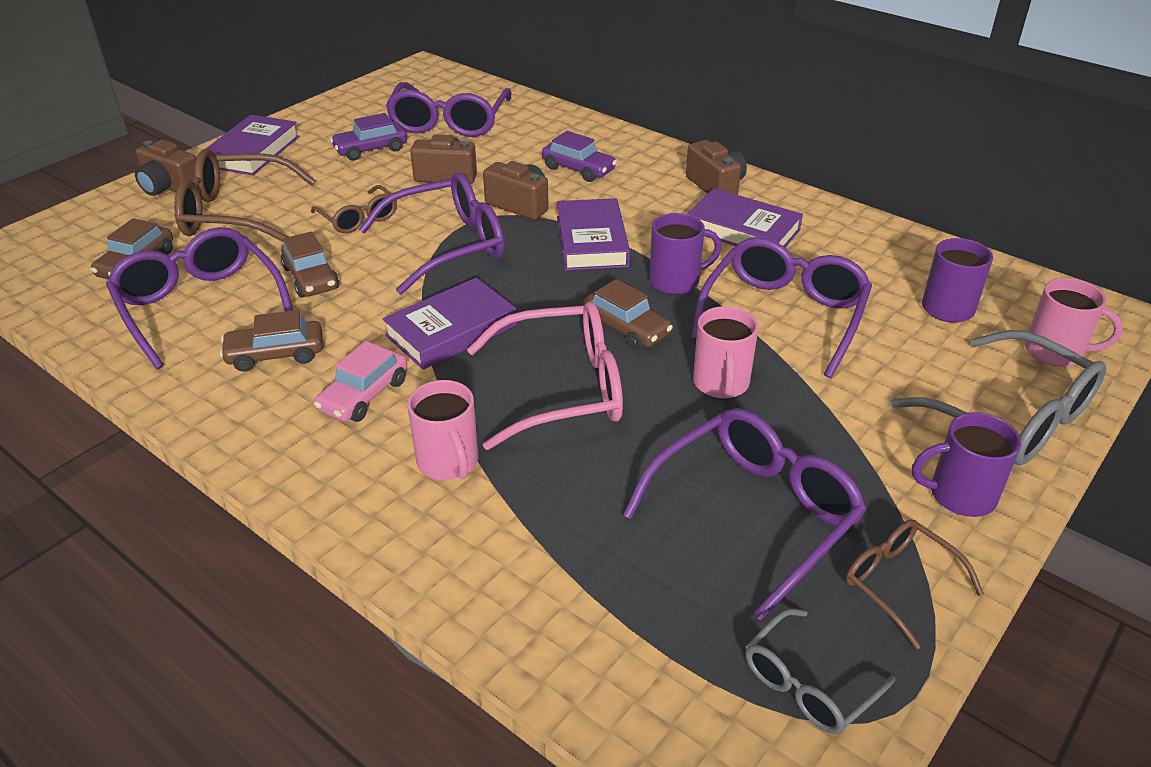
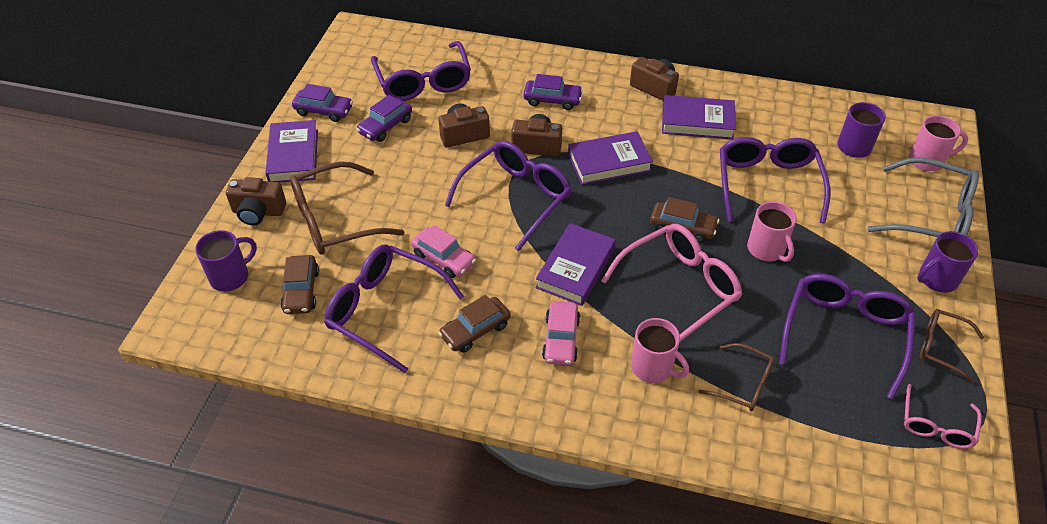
camera: 25 degrees left, 10 degrees up
brown car [281,231,339,298] -> pink car [411,225,476,278]
brown glasses [311,185,397,233] -> brown glasses moved to [698,343,775,411]
purple book [557,198,630,270] -> purple book turned 75 degrees counterclockwise [568,131,653,185]
purple mug [649,213,722,295] -> purple mug moved to [195,230,257,292]
grey glasses [745,609,895,734] -> pink glasses [904,384,982,449]
none -> purple car [292,84,353,122]

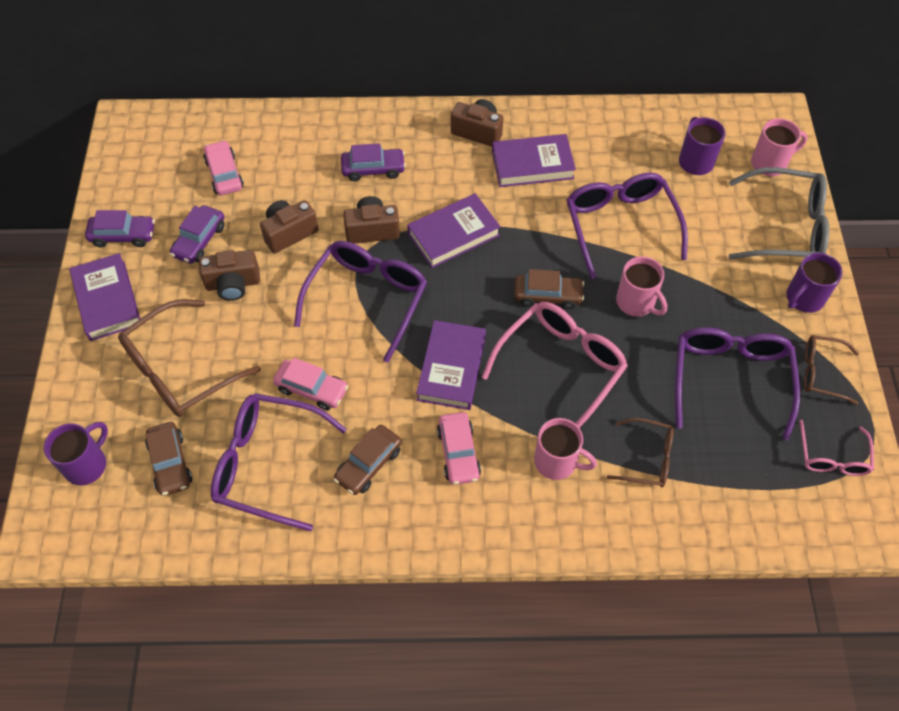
camera: 15 degrees left, 10 degrees up
brown camera [226,177,286,225] -> brown camera moved to [199,250,260,301]
purple glasses [371,41,471,101] -> pink car [203,140,244,196]

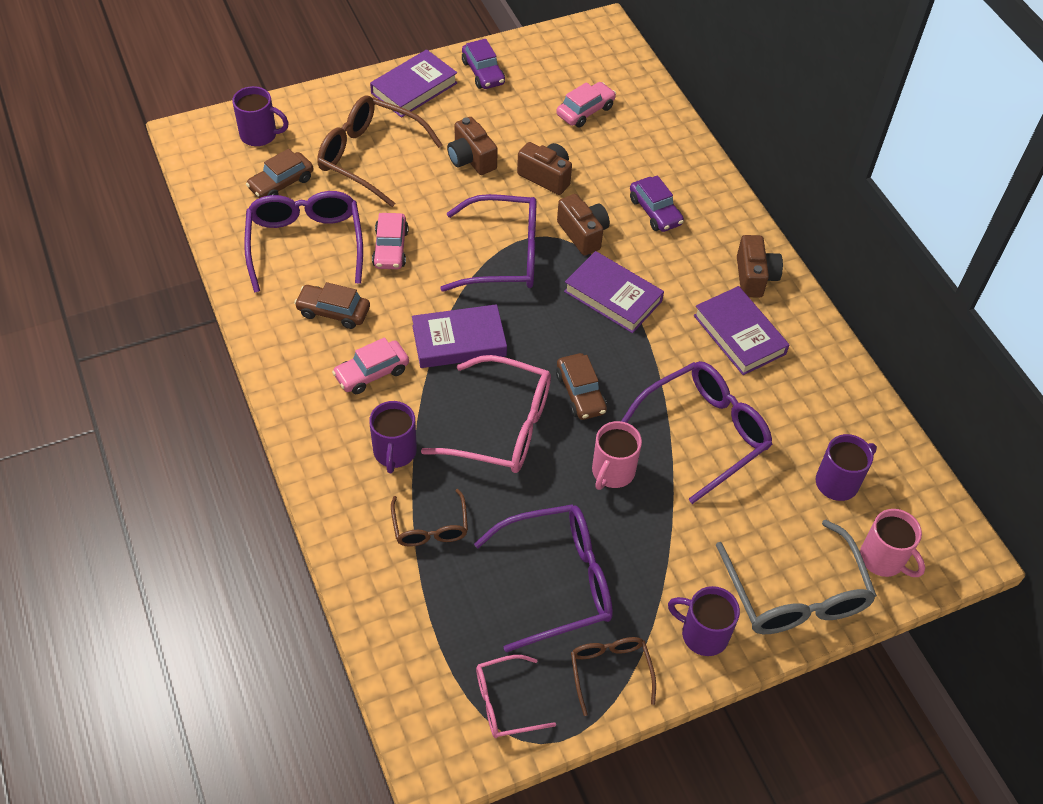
camera: 65 degrees right, 5 degrees down
purple car [170,205,225,264] -> none
pink mug [534,418,597,480] -> purple mug [369,401,417,473]

